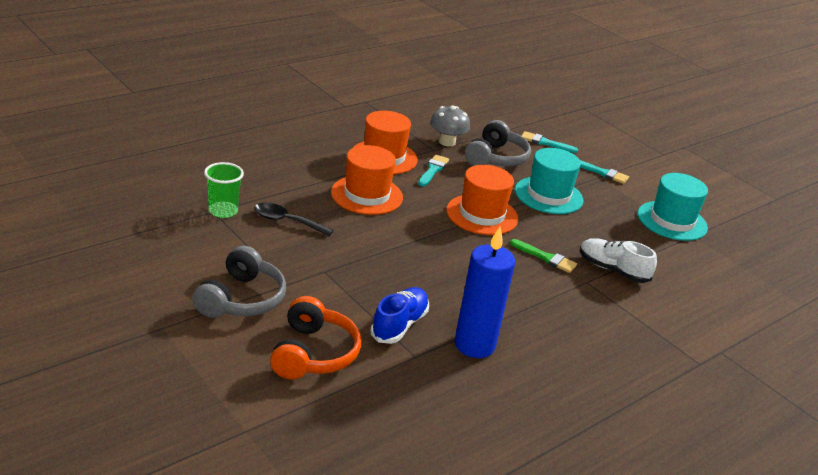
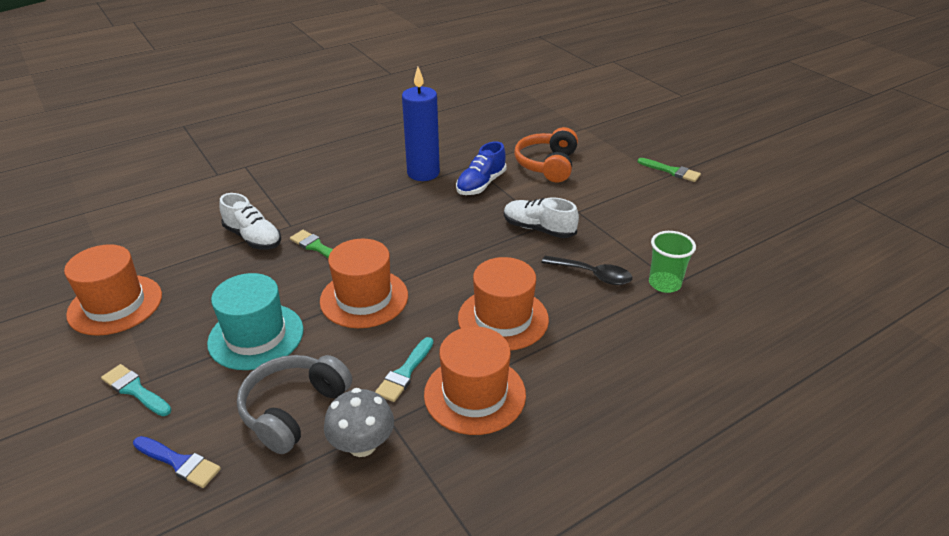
camera: 170 degrees left, 5 degrees up
grey headphones [192,246,286,318] -> none
turquoise brush [521,131,578,153] -> blue brush [133,436,221,488]
turquoise hat [638,173,708,241] -> orange hat [64,244,162,336]
none -> white shoe [504,197,579,238]
none -> green brush [637,158,701,182]

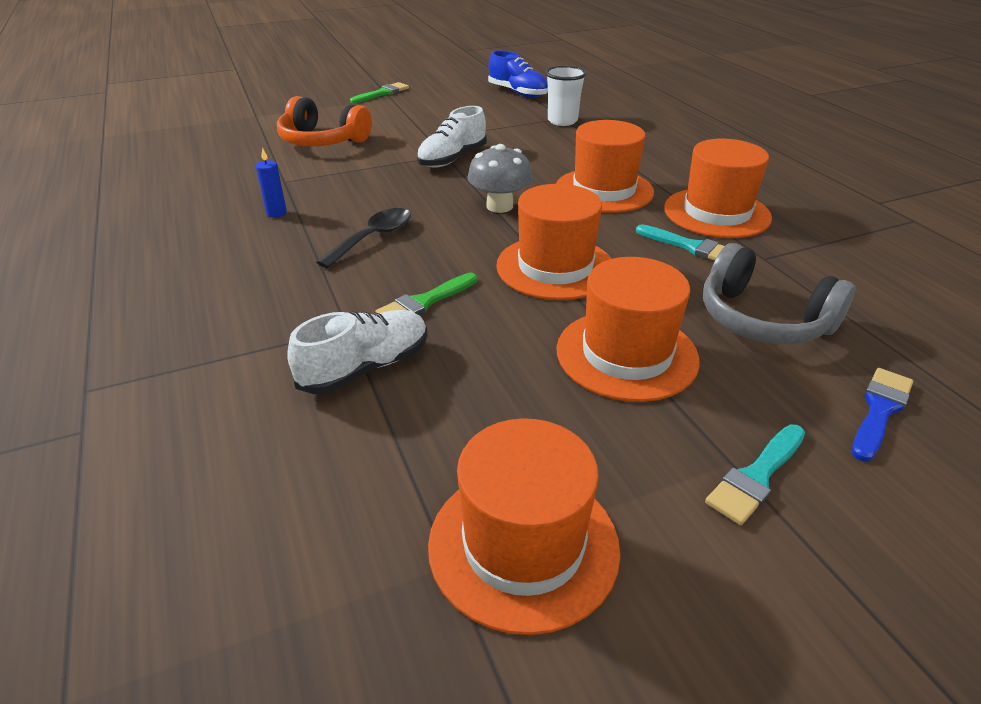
camera: 80 degrees left, 0 degrees up
turquoise hat [207,273,304,370] -> orange hat [556,257,700,402]
grey mushroom [324,388,394,457] -> grey mushroom moved to [467,144,533,213]
blue candle [402,67,440,181] -> blue candle [256,148,287,218], size x0.40
blue shoe [456,141,507,195] -> blue shoe moved to [488,51,548,97]
black spoon [541,256,632,285] -> black spoon moved to [316,208,411,268]
green cup [649,231,696,293] -> white cup [545,66,587,126]

